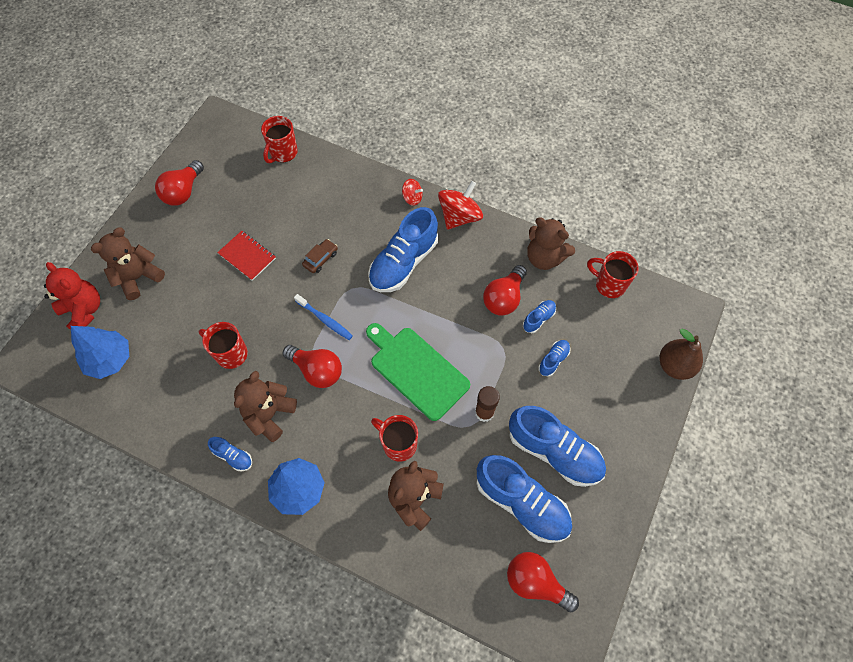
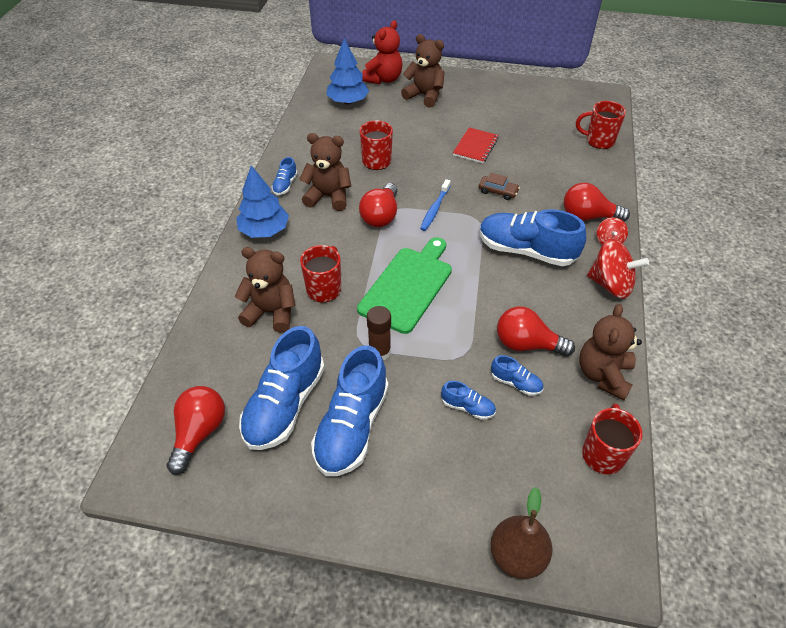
camera: 75 degrees right, 15 degrees down
red light bulb [155,160,204,206] -> red light bulb moved to [564,183,630,222]

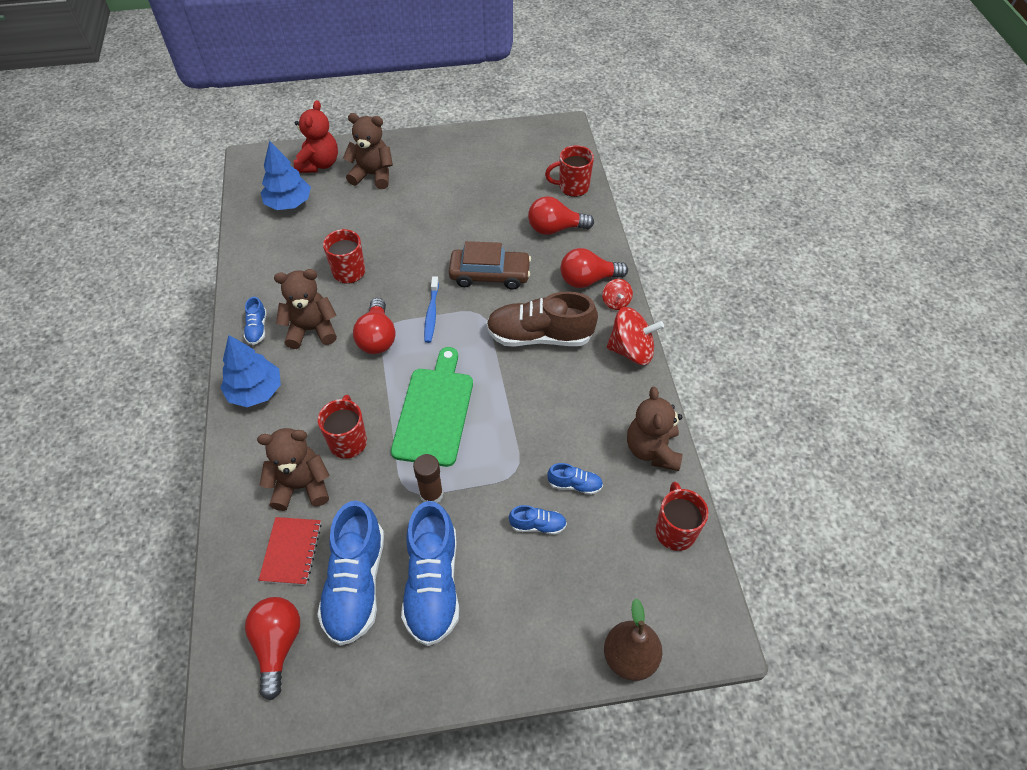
camera: 20 degrees left, 5 degrees up
red notebook [453,127,499,163] -> red notebook moved to [259,517,322,585]
brown car [479,173,520,200] -> brown car [449,241,531,290], size x1.90
blue shoe [479,209,586,266] -> brown shoe [486,291,598,347]
red light bulb [497,306,575,356] -> red light bulb moved to [528,196,594,235]

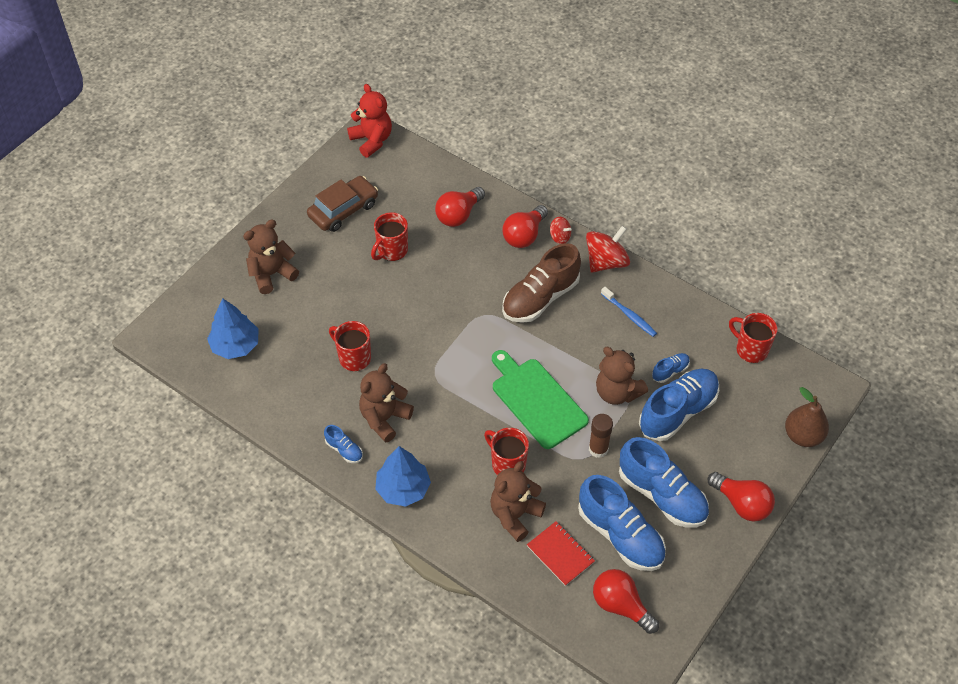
camera: 45 degrees left, 0 degrees up
red teddy bear [294,100,338,173] -> red teddy bear moved to [347,84,392,157]
red light bulb [353,298,395,354] -> red light bulb moved to [708,472,775,522]
blue toothbrush [424,276,439,343] -> blue toothbrush moved to [601,287,657,337]
brown car [449,241,531,290] -> brown car moved to [307,176,378,232]
blue shoe [509,505,567,535] -> blue shoe [639,369,719,441], size x2.20
red mug [545,145,594,197] -> red mug moved to [371,212,408,261]
brown teddy bear [627,387,683,471] -> brown teddy bear moved to [596,347,648,405]

